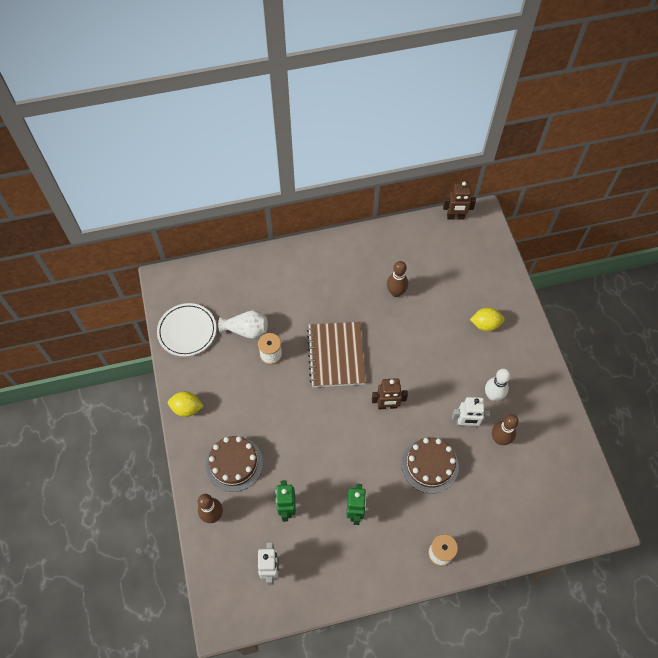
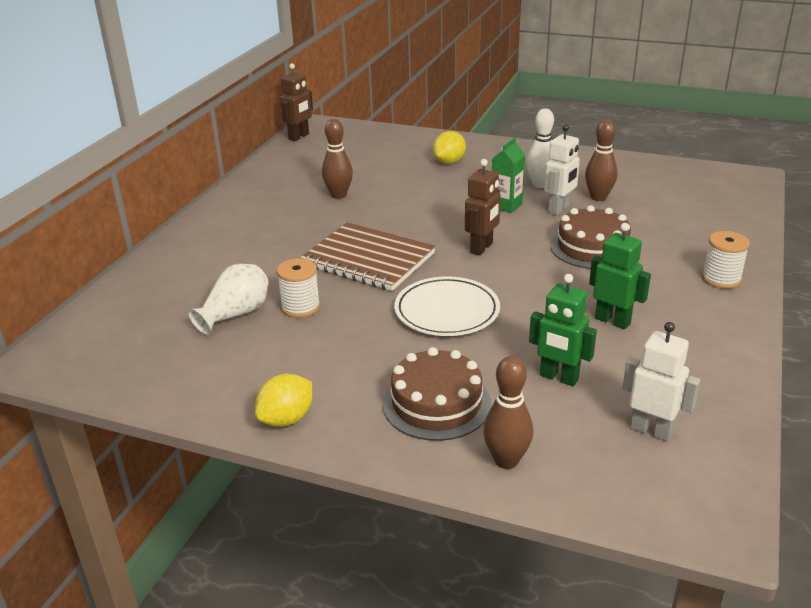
camera: 55 degrees left, 30 degrees down
white plate [157,303,216,357] -> white plate moved to [394,277,500,336]
none -> green carton [492,138,525,213]

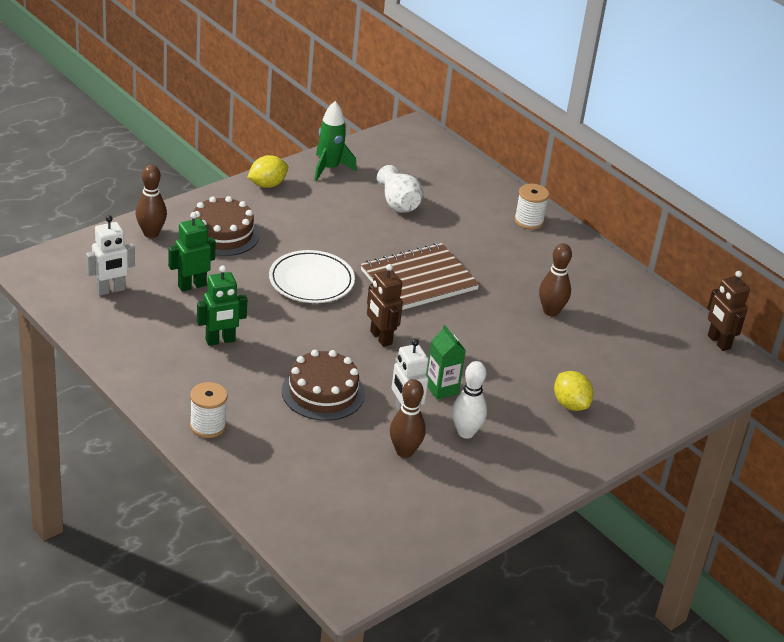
camera: 115 degrees right, 5 degrees up
yellow lemon [255,374,312,427] -> yellow lemon turned 75 degrees clockwise [247,155,288,188]
white spool [276,258,320,318] -> white spool moved to [514,184,549,230]
none -> green rocket [314,101,357,181]

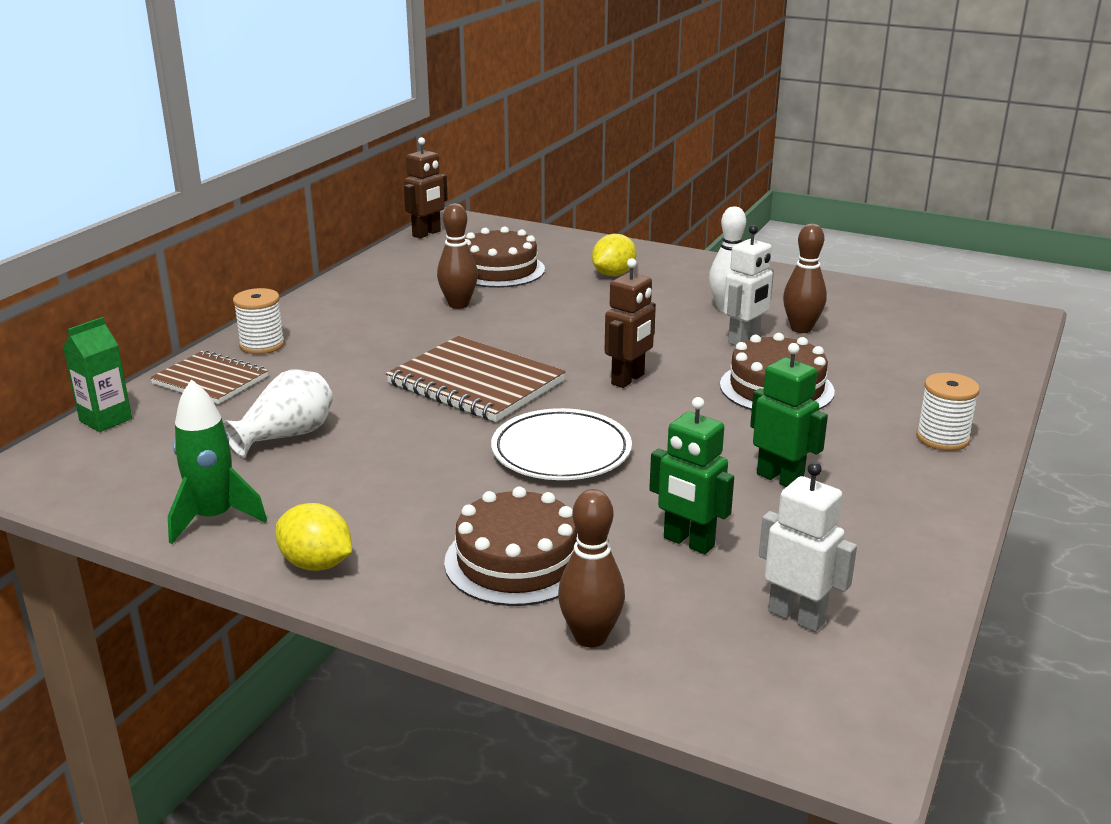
camera: 110 degrees left, 10 degrees down
green carton [426,325,466,399] -> green carton moved to [63,317,132,432]
none -> brown notebook [150,350,268,404]
none -> brown cake [465,226,545,288]

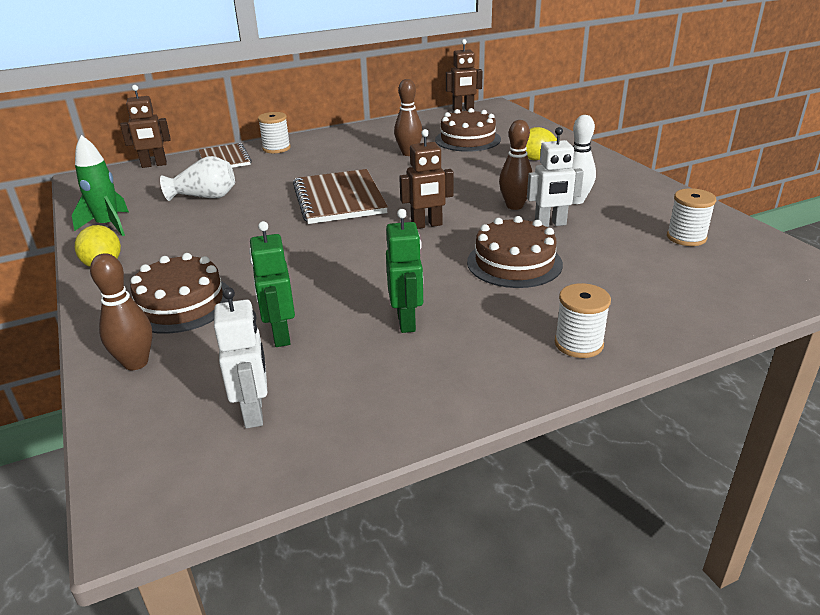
camera: 40 degrees right, 5 degrees up
green carton [63,317,132,432] -> brown robot [120,85,171,168]
white plate [491,408,632,480] -> none
brown bowling pin [783,224,827,333] -> brown bowling pin moved to [499,120,532,210]
none -> white spool [667,188,716,246]

